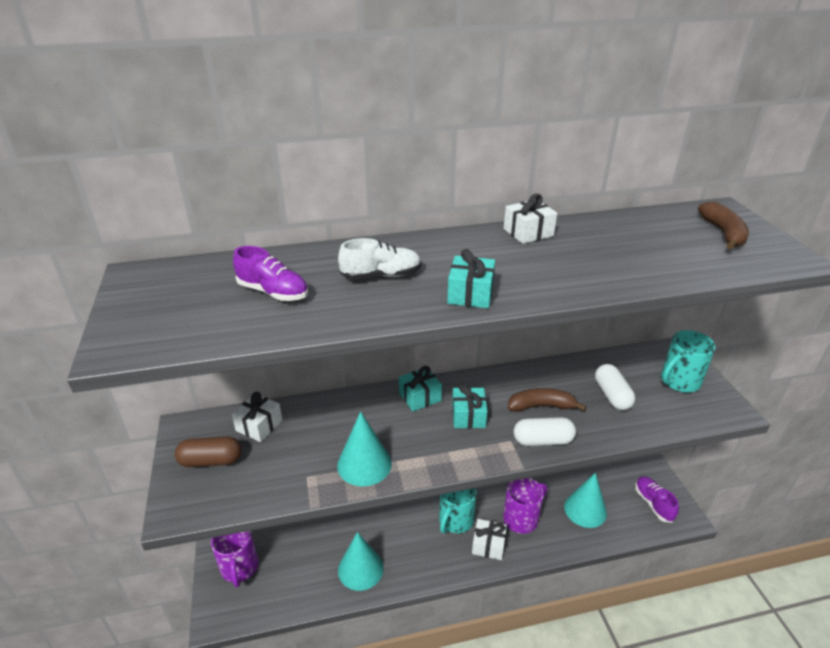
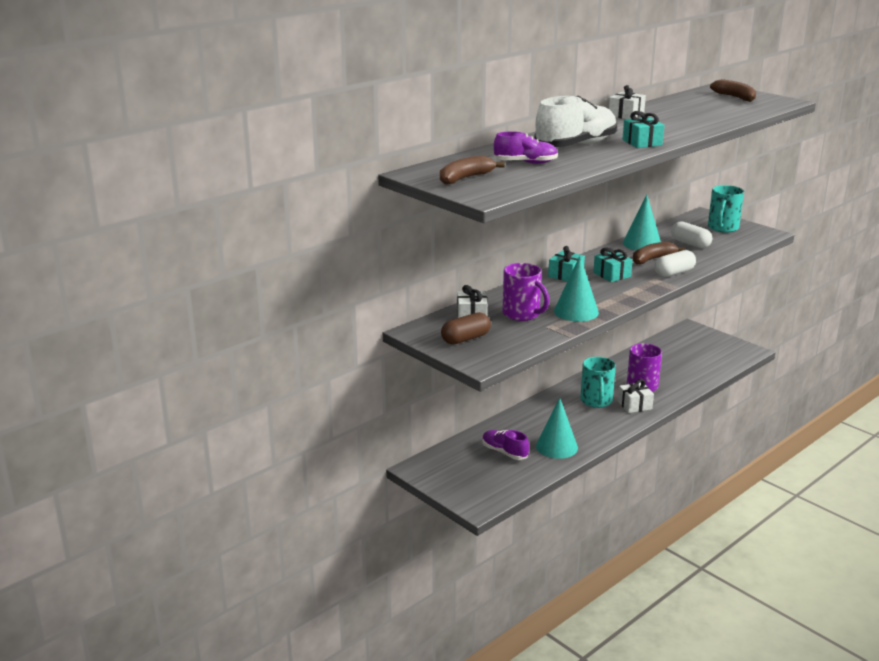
camera: 30 degrees left, 10 degrees down
purple mug [211,531,258,587] -> purple mug moved to [503,263,549,321]
white shoe [338,238,421,280] -> white shoe [534,96,617,147], size x1.76
turquoise cone [564,473,607,528] -> turquoise cone moved to [623,195,661,250]
purple shoe [635,476,679,523] -> purple shoe moved to [482,430,529,460]
none -> brown banana [440,156,505,185]

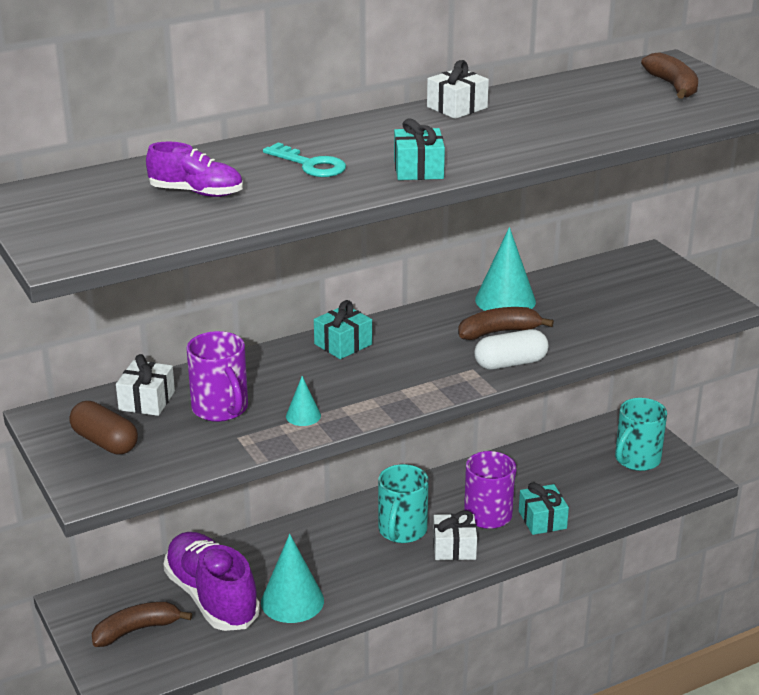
camera: 15 degrees right, 5 degrees up
brown banana [440,156,505,185] -> brown banana moved to [92,602,192,647]
brown capsule [441,312,491,344] -> brown capsule turned 60 degrees clockwise [69,401,138,455]
purple shoe [482,430,529,460] -> purple shoe [163,532,260,631], size x1.76
white shoe [534,96,617,147] -> turquoise key [263,142,346,177]
turquoise cone [554,256,599,322] -> turquoise cone [286,376,321,426], size x0.51
turquoise gift [593,247,633,282] -> turquoise gift moved to [519,482,569,535]
white capsule [671,221,712,248] -> none
turquoise mug [708,185,744,233] -> turquoise mug moved to [615,398,667,471]

